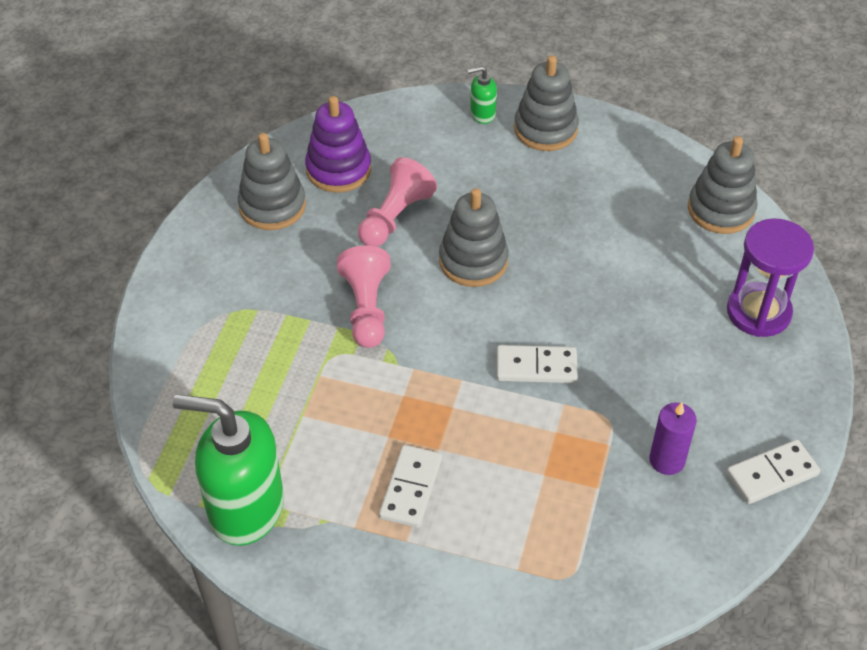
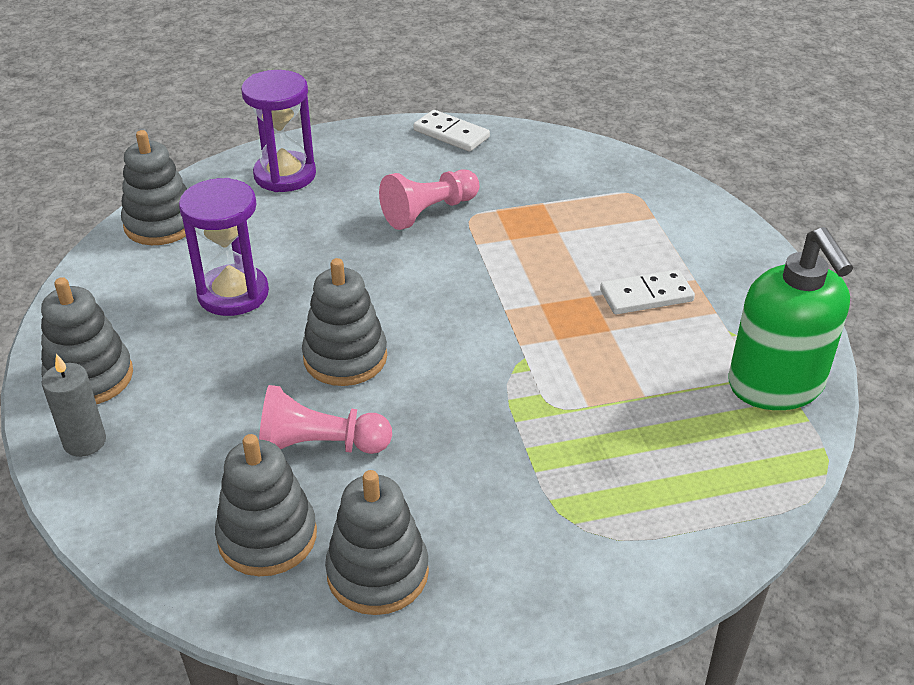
camera: 120 degrees left, 10 degrees down
purple stacking toy [305,96,371,193] -> grey stacking toy [215,434,317,576]
pink pawn [337,245,391,348] -> pink pawn moved to [379,169,479,230]
green soap dispenser [467,66,497,124] -> grey candle [42,354,106,457]
white domino [497,345,578,383] -> none
purple candle [650,402,697,475] -> none
none -> purple hourglass [179,178,269,316]

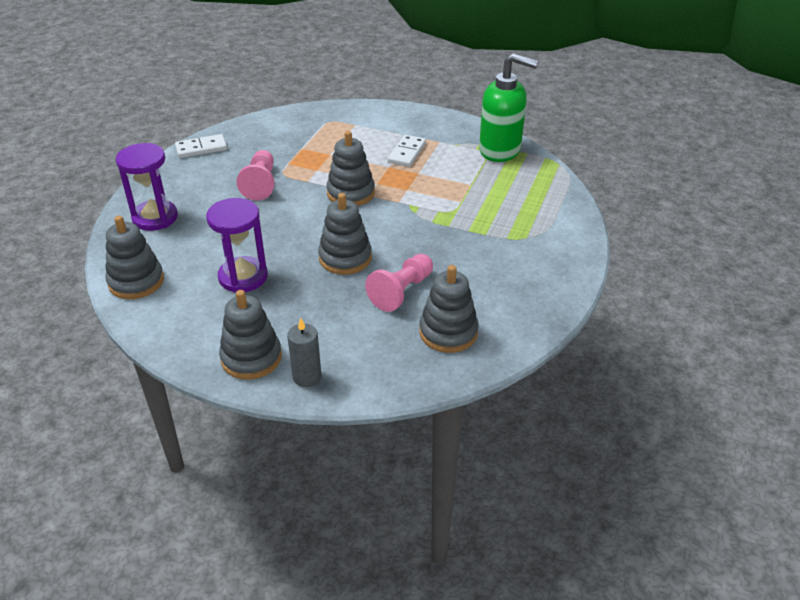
camera: 55 degrees left, 0 degrees up
grey stacking toy [325,470,429,615] -> grey stacking toy moved to [327,131,375,206]

